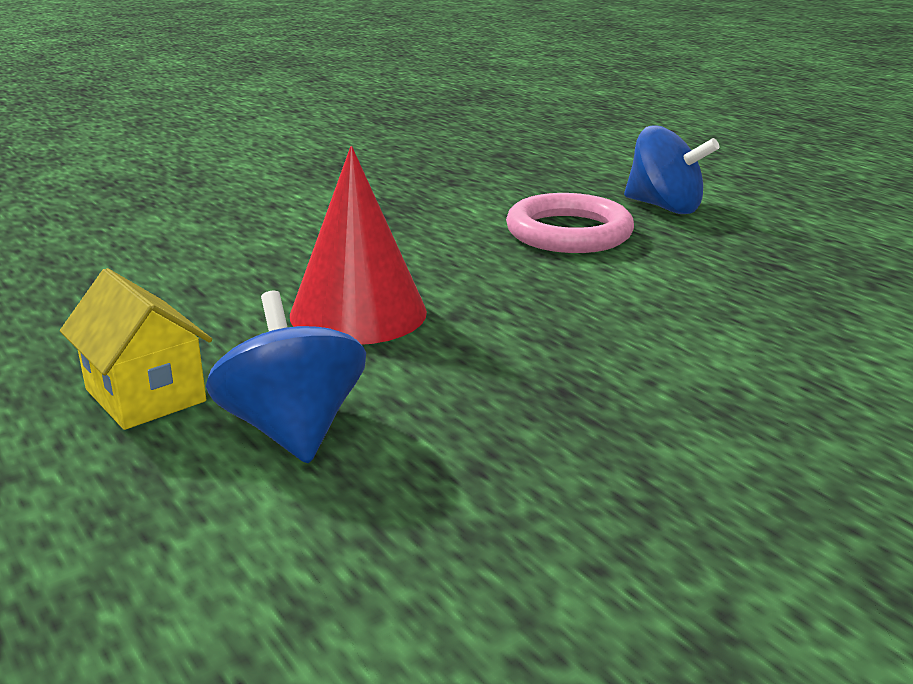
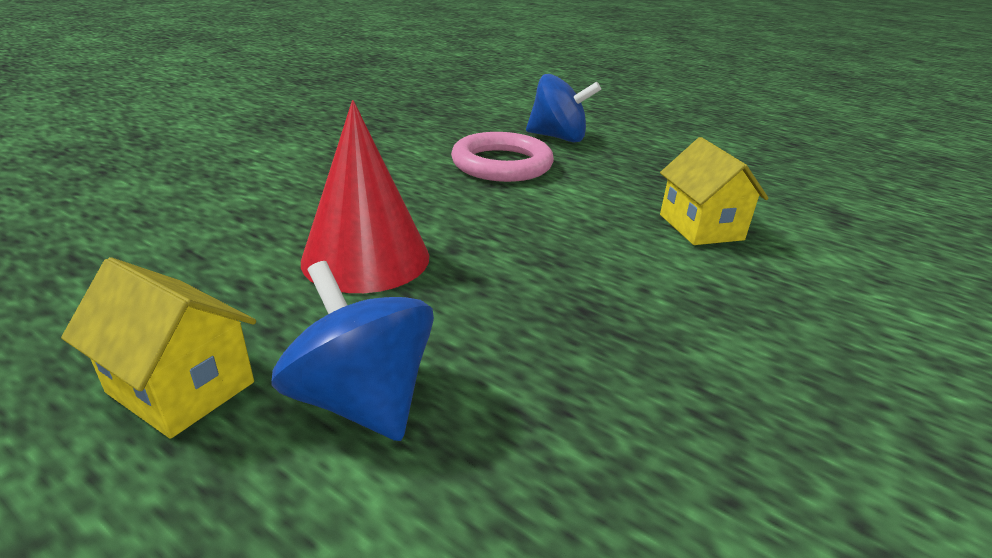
camera: 20 degrees left, 5 degrees up
none -> yellow house [660,137,769,245]

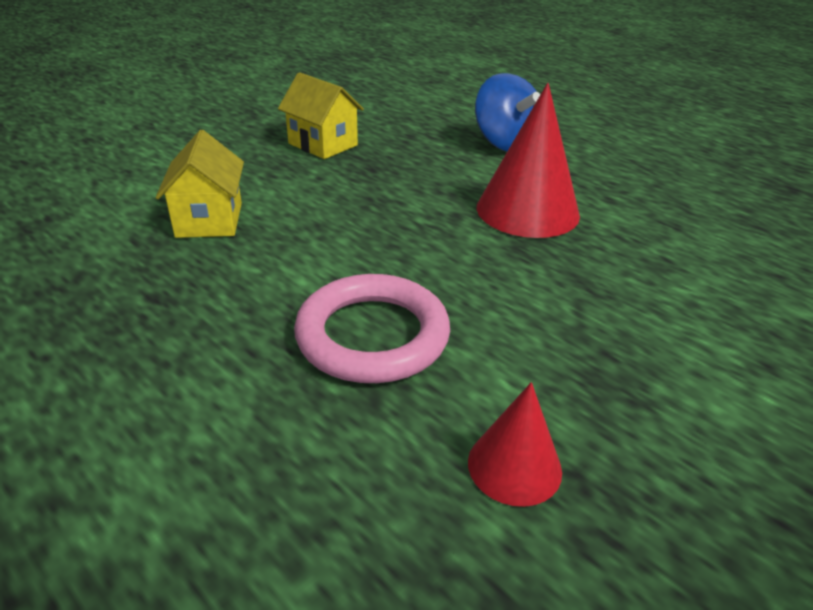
camera: 170 degrees left, 5 degrees up
yellow house [61,257,256,439] -> yellow house moved to [278,72,364,159]
blue spinning top [526,74,601,143] -> none
none -> red cone [468,382,562,507]

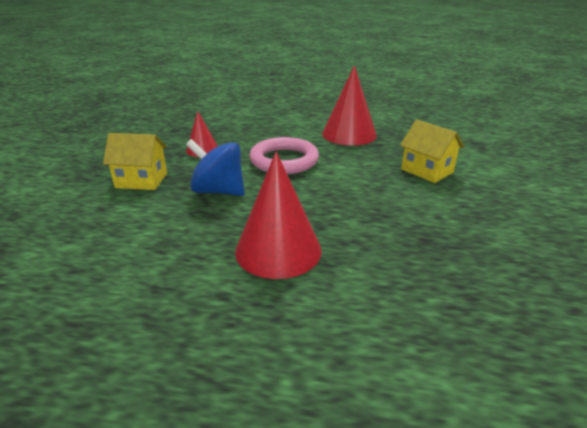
camera: 145 degrees right, 5 degrees down
yellow house [278,72,364,159] -> yellow house moved to [103,133,167,190]
blue spinning top [475,73,540,151] -> blue spinning top moved to [186,139,245,196]
none -> red cone [322,65,377,146]

